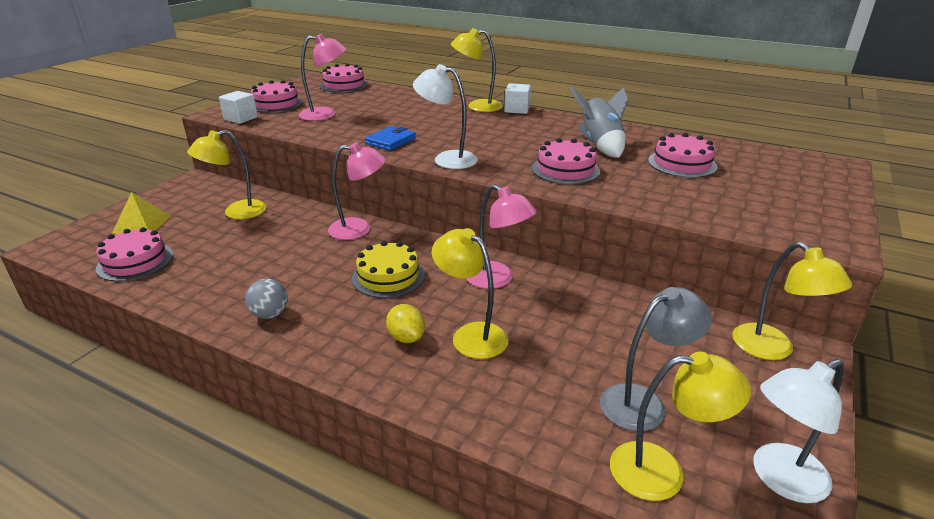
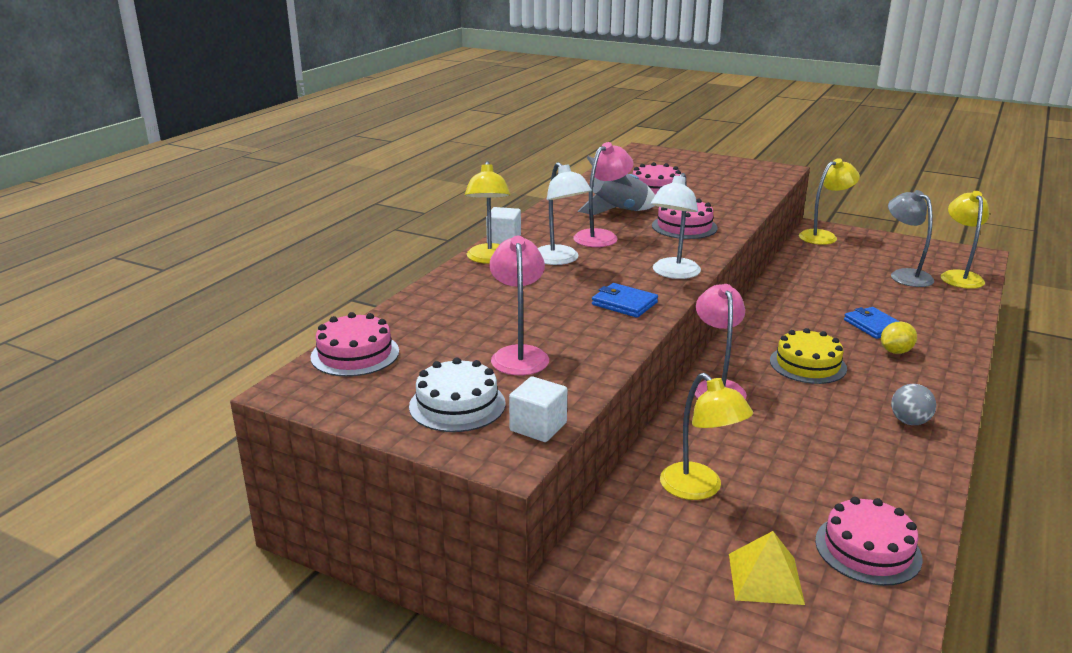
camera: 90 degrees left, 5 degrees down
pink cake [251,80,303,113] -> white cake [409,358,505,432]
yellow lamp [432,228,509,359] -> blue wallet [844,307,900,339]
pink lamp [466,184,537,289] -> pink lamp moved to [573,142,633,247]
white lamp [753,359,844,503] -> white lamp moved to [538,162,592,265]

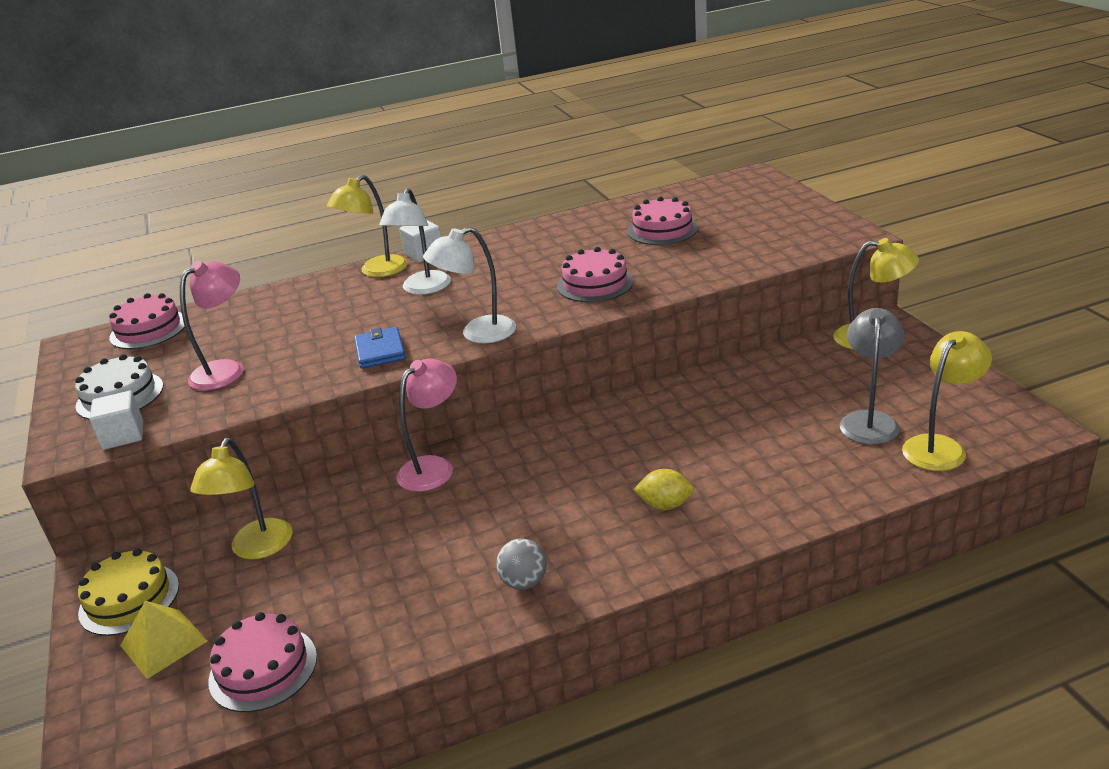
camera: 45 degrees right, 5 degrees up
pink lamp [573,142,633,247] -> none
grey rocket [578,156,655,215] -> none
yellow cake [770,328,847,384] -> yellow cake moved to [78,549,179,636]
blue wallet [844,307,900,339] -> none

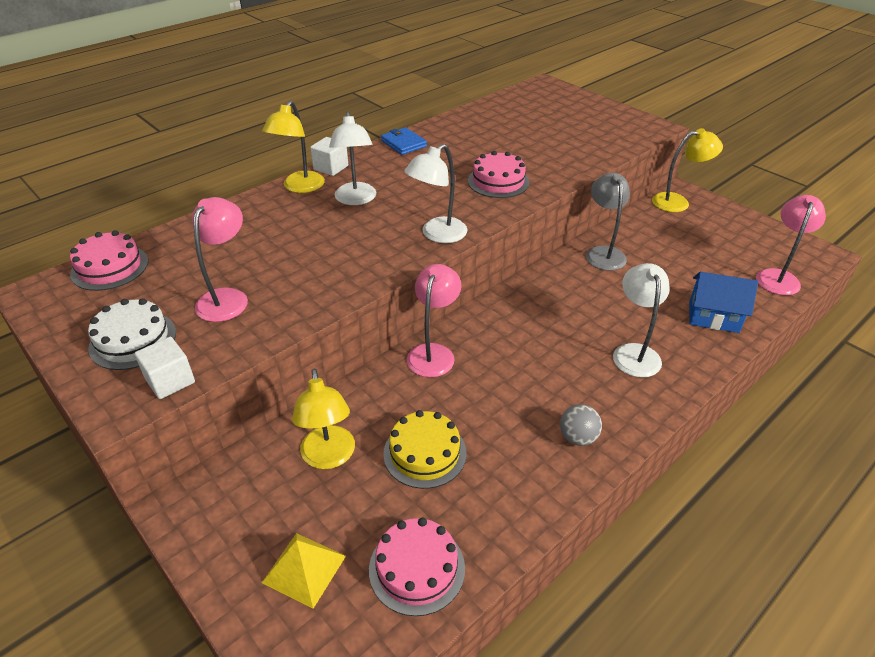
camera: 25 degrees left, 10 degrees up
yellow cake [78,549,179,636] -> yellow cake moved to [383,410,467,489]
blue wallet [354,327,406,369] -> blue wallet moved to [381,127,427,155]
pink cake [628,196,698,245] -> none
yellow lemon [634,469,694,510] -> white lamp [613,263,670,378]
grey lamp [840,308,904,445] -> grey lamp moved to [586,173,630,271]
yellow lamp [902,331,992,471] -> pink lamp [756,195,826,295]
none -> blue house [689,272,758,333]

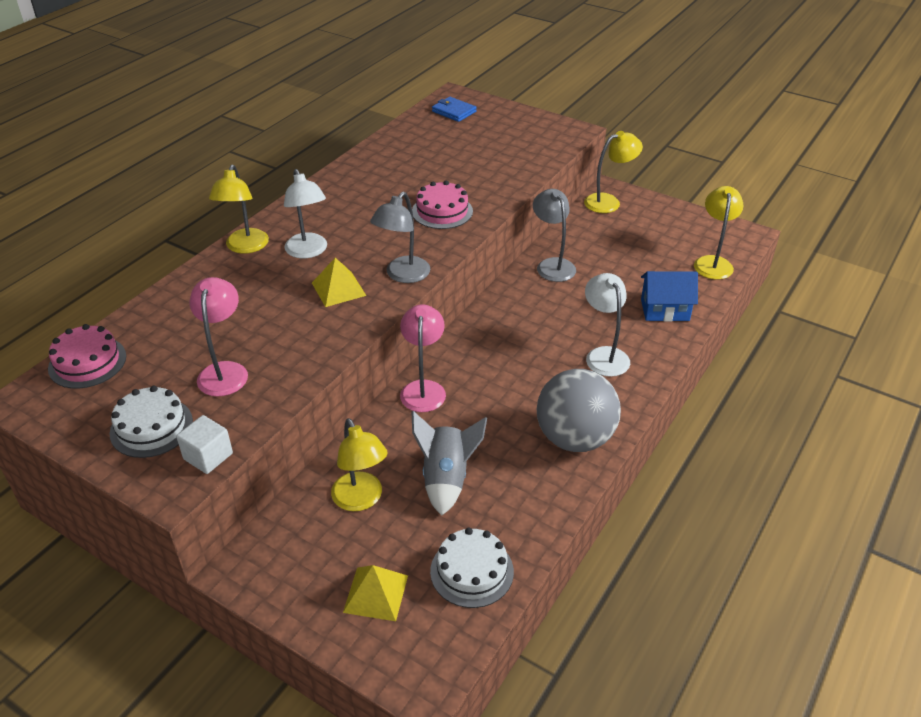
camera: 15 degrees left, 0 degrees up
white cube [310,137,348,176] -> none
pink cake [369,518,465,616] -> white cake [430,528,514,608]
blue wallet [381,127,427,155] -> blue wallet moved to [432,97,477,122]
yellow cake [383,410,467,489] -> grey rocket [412,411,487,516]
white lamp [404,144,468,243] -> grey lamp [370,192,430,283]
grey ball [560,404,602,446] -> grey ball [537,369,621,452], size x2.24
pink lamp [756,195,826,295] -> yellow lamp [694,186,744,280]
none -> yellow pyramid [312,258,366,307]

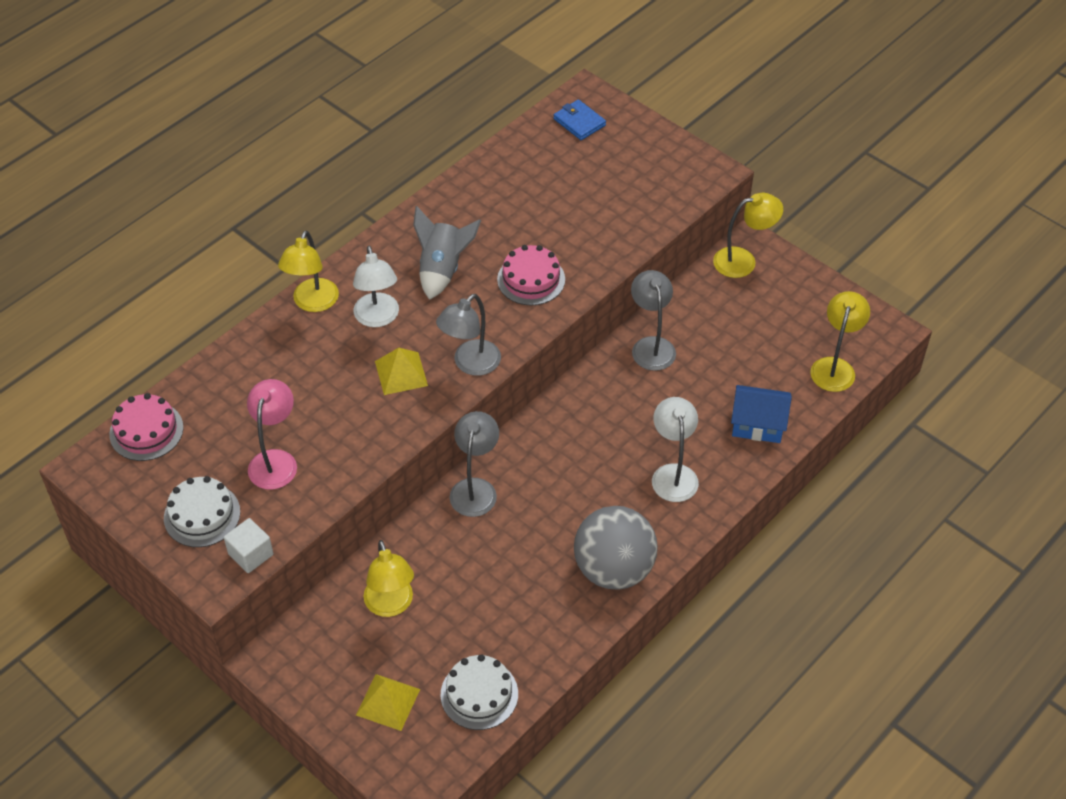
camera: 10 degrees right, 10 degrees up
pink lamp [400,304,446,412] -> grey lamp [450,411,499,517]
grey rocket [412,411,487,516] -> grey rocket moved to [413,206,481,300]

